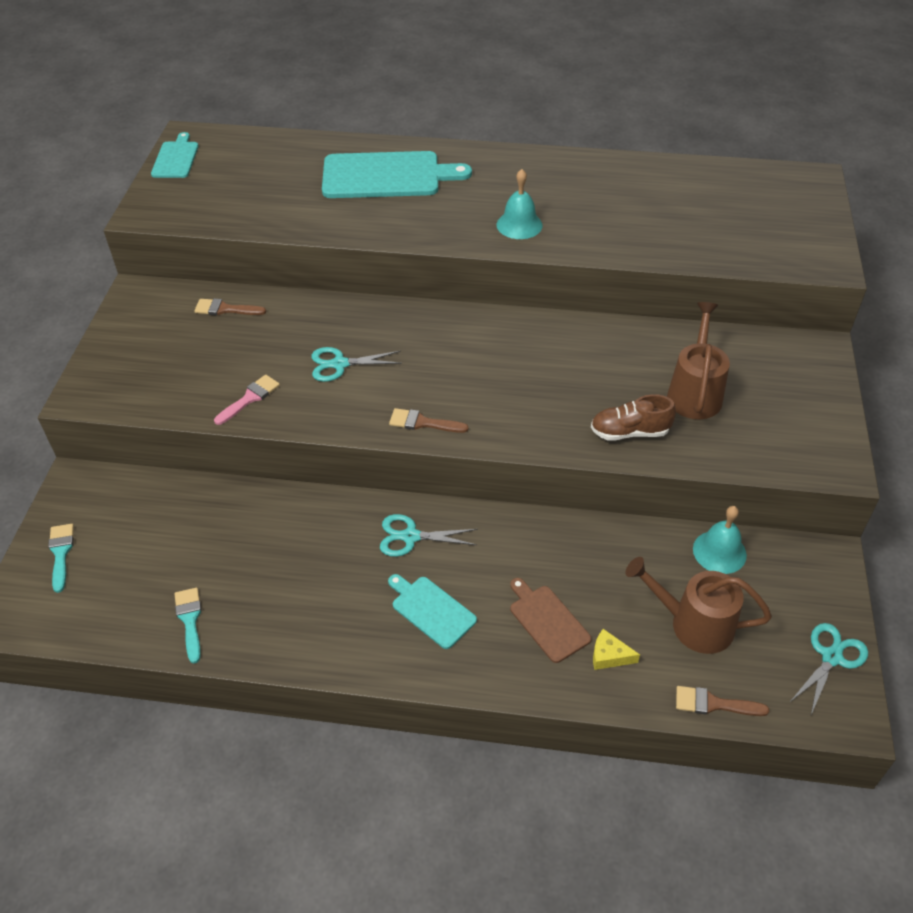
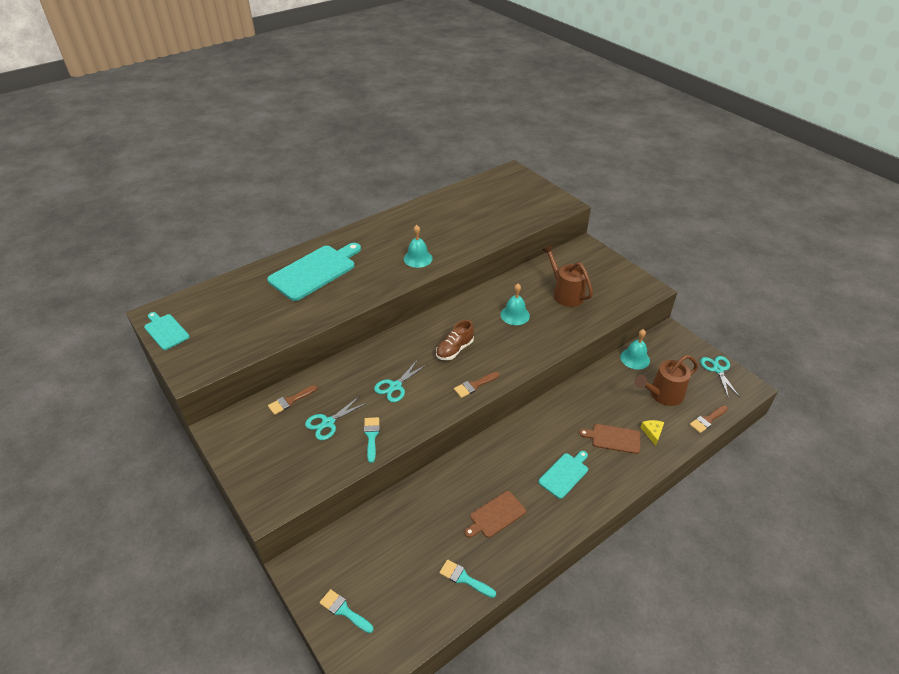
camera: 45 degrees left, 5 degrees down
pink brush [214,375,280,425] -> turquoise brush [364,417,380,463]
turquoise scissors [380,514,478,557] -> turquoise scissors moved to [305,397,367,440]
turquoise cutting board [388,574,477,649] -> turquoise cutting board turned 135 degrees clockwise [538,451,588,499]
brown shoe [591,394,676,441] -> brown shoe moved to [436,320,474,360]
yellow cheese [593,629,640,670] -> yellow cheese turned 120 degrees clockwise [640,420,664,446]
none -> brown cutting board [465,491,526,538]
none -> turquoise bell [500,284,530,325]

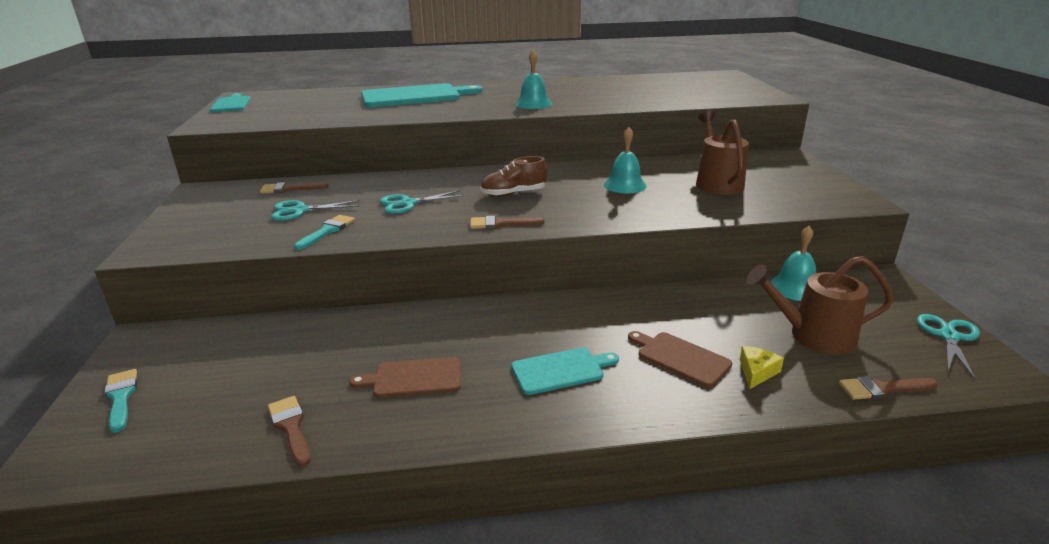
camera: 30 degrees right, 15 degrees down
turquoise brush [439,559,496,598] -> brown brush [268,396,311,467]

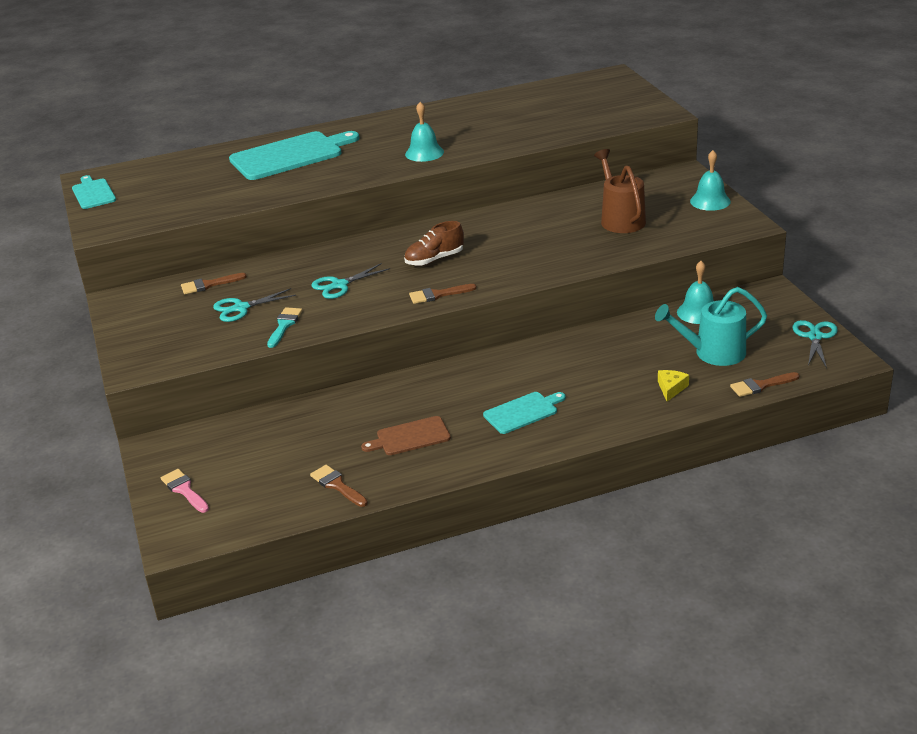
camera: 10 degrees left, 5 degrees up
turquoise brush [104,369,137,433] -> pink brush [161,469,209,513]
turquoise bell [604,127,647,193] -> turquoise bell moved to [690,150,731,211]
brown cutting board [628,331,732,387] -> none
brown watering can [747,256,894,355] -> turquoise watering can [655,287,767,366]

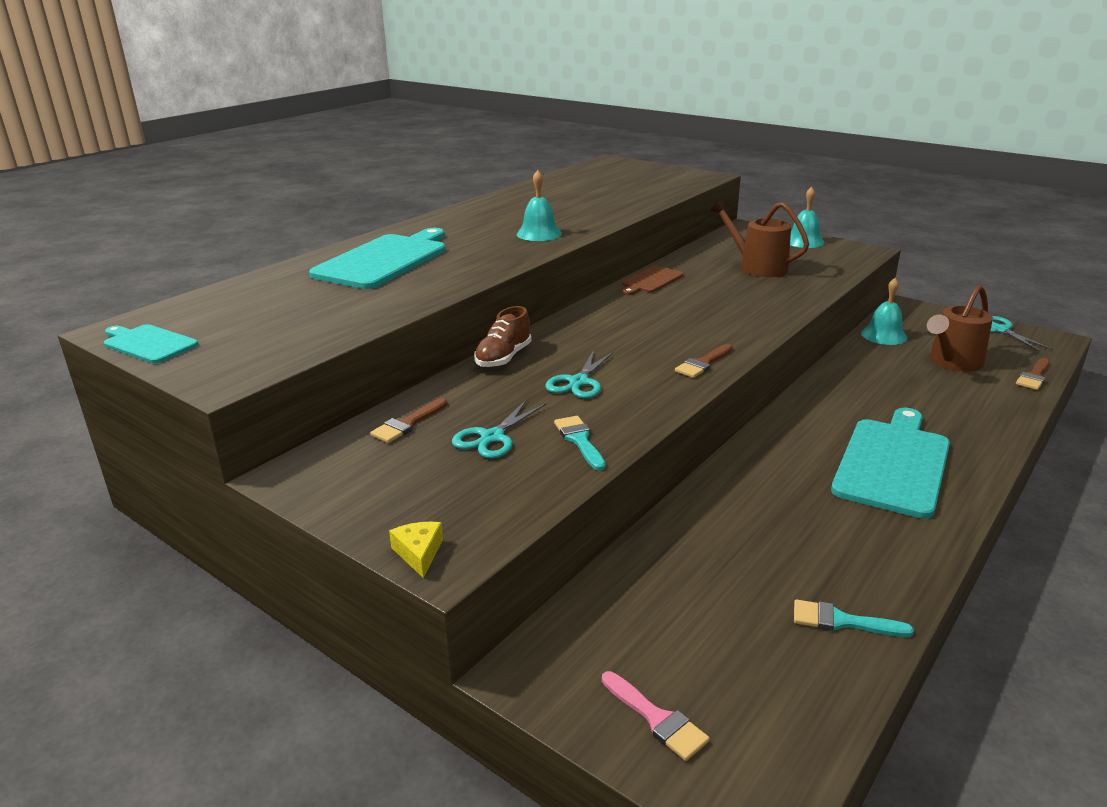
camera: 35 degrees left, 5 degrees down
pink brush [161,469,209,513] -> pink brush turned 150 degrees counterclockwise [602,671,710,761]
brown brush [310,465,368,507] -> turquoise brush [794,600,914,637]
brown cutting board [361,416,451,455] -> brown cutting board moved to [622,266,684,295]
brown shoe [404,221,464,266] -> brown shoe moved to [474,306,532,368]
turquoise cutting board [483,392,566,434] -> turquoise cutting board [831,408,950,519], size x1.86
turquoise watering can [655,287,767,366] -> brown watering can [927,285,993,371]
yellow cheese [658,370,689,402] -> yellow cheese moved to [389,522,443,578]

